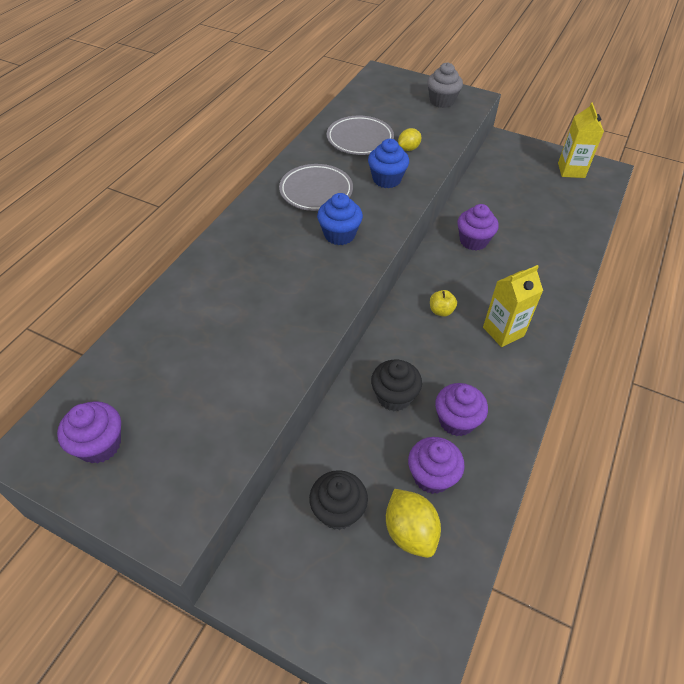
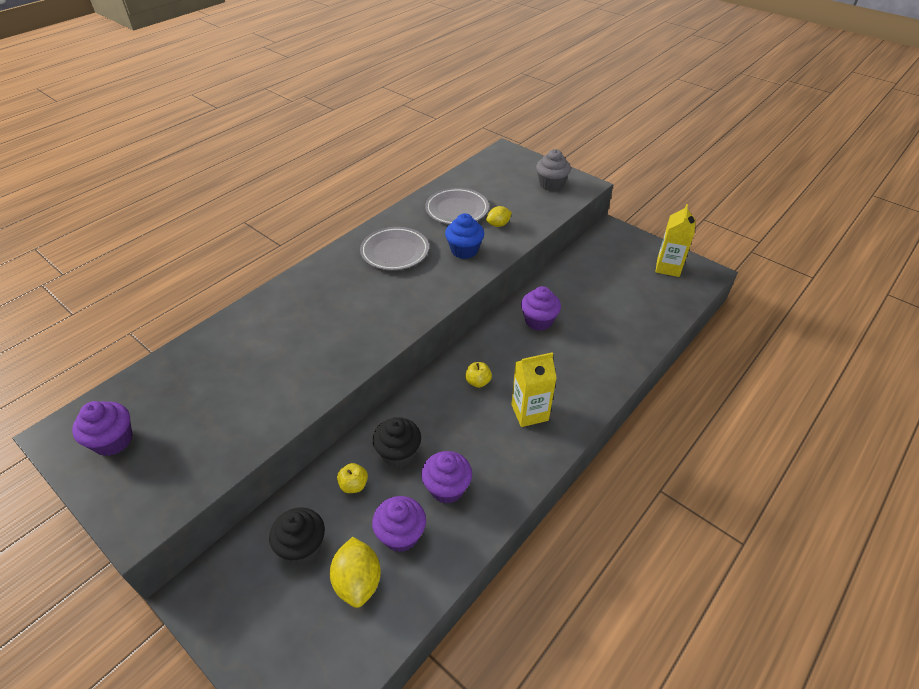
camera: 15 degrees right, 5 degrees down
blue cupcake [317,193,363,245] -> none
none -> yellow apple [337,463,368,493]

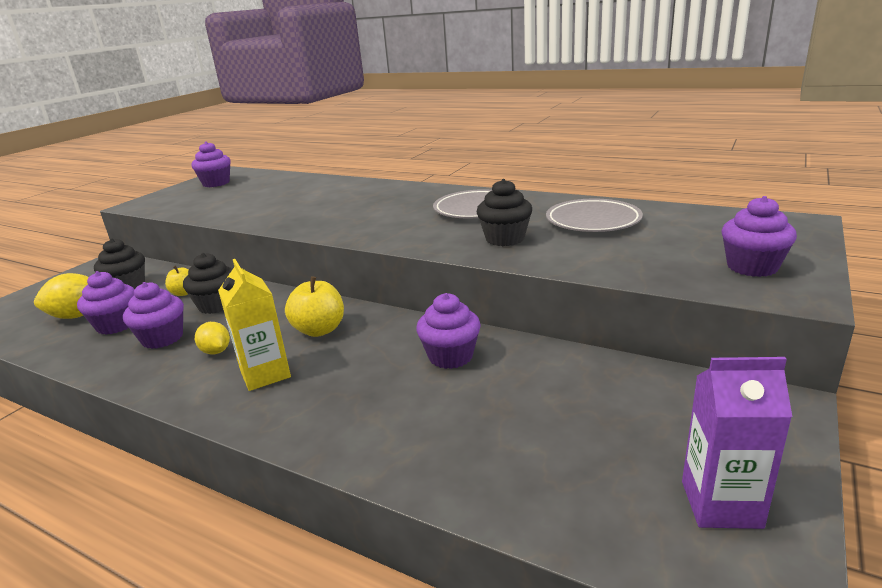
camera: 80 degrees right, 20 degrees down
blue cupcake [445,213,484,259] -> black cupcake [477,179,532,246]
yellow apple [465,362,492,388] -> yellow apple [285,277,344,337], size x1.65
yellow lemon [486,206,512,227] -> yellow lemon moved to [195,322,230,354]
grey cupcake [536,149,571,191] -> purple cupcake [722,196,797,277]
yellow carton [655,204,696,277] -> purple carton [682,357,792,529]

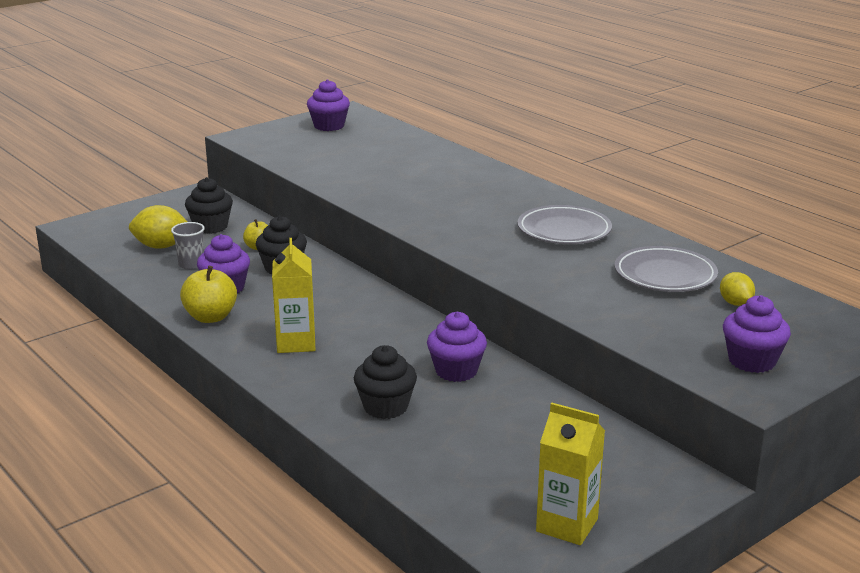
camera: 20 degrees right, 0 degrees up
purple cupcake [77,271,135,335] -> grey cup [171,222,205,270]
yellow lemon [195,322,230,354] -> yellow lemon moved to [720,272,755,306]
yellow apple [285,277,344,337] -> yellow apple moved to [180,266,237,323]
black cupcake [477,179,532,246] -> black cupcake moved to [354,345,417,419]
purple carton [682,357,792,529] -> yellow carton [536,403,605,545]

